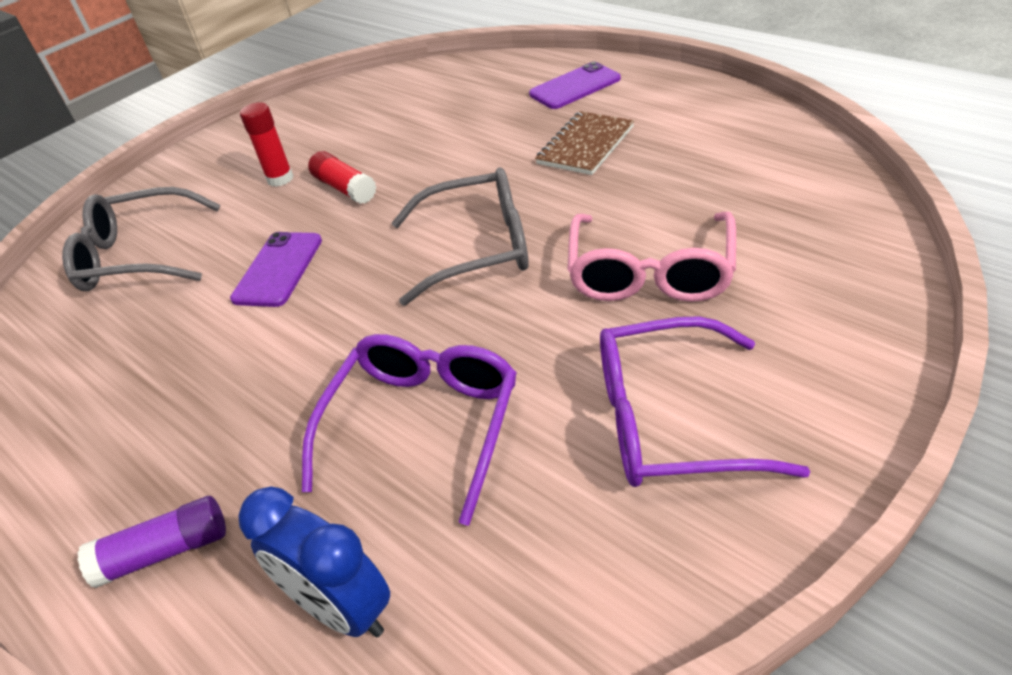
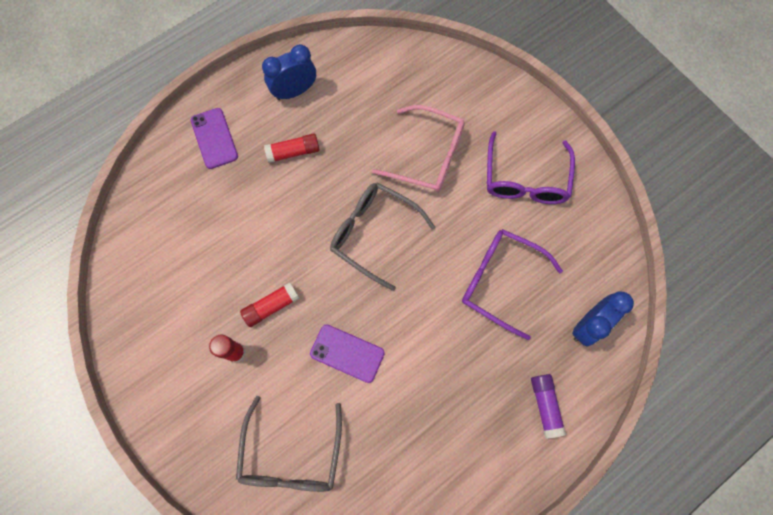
camera: 85 degrees left, 30 degrees up
grey glasses [392,168,529,306] -> grey glasses turned 60 degrees counterclockwise [330,182,435,291]
brown notebook [535,111,634,175] -> red glue stick [264,133,320,163]
none -> blue clock [262,44,316,100]

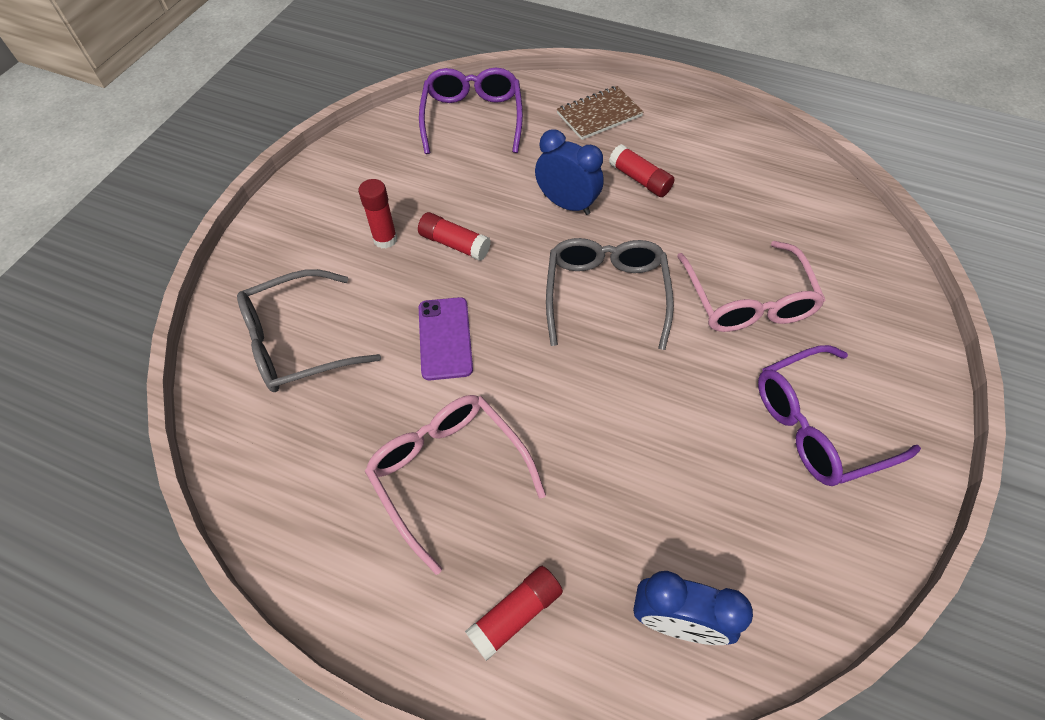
camera: 60 degrees right, 15 degrees down
purple phone [191,108,238,169] -> brown notebook [557,86,644,140]
blue clock [262,44,316,100] -> blue clock moved to [535,130,604,215]
purple glasses [462,229,563,340] -> purple glasses moved to [419,68,523,154]
purple glue stick [531,374,566,438] -> red glue stick [465,566,563,661]
none -> pink glasses [365,395,546,575]

